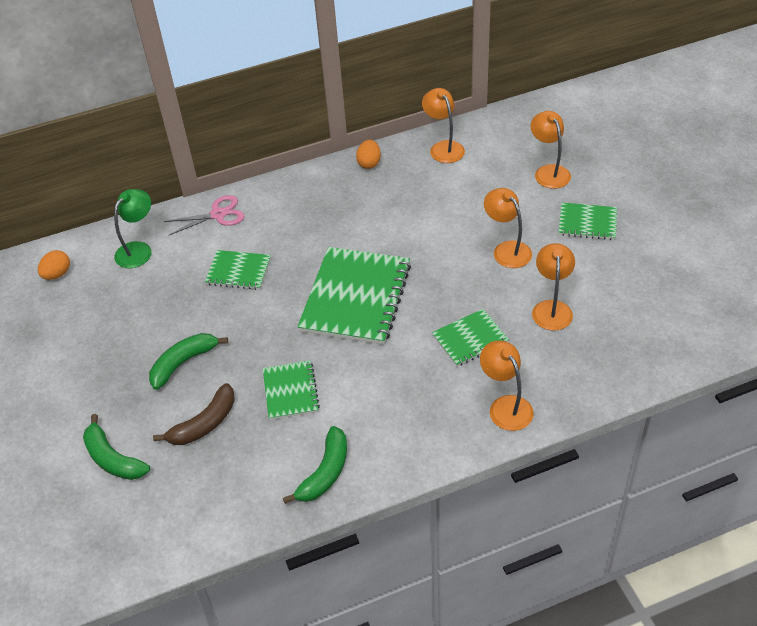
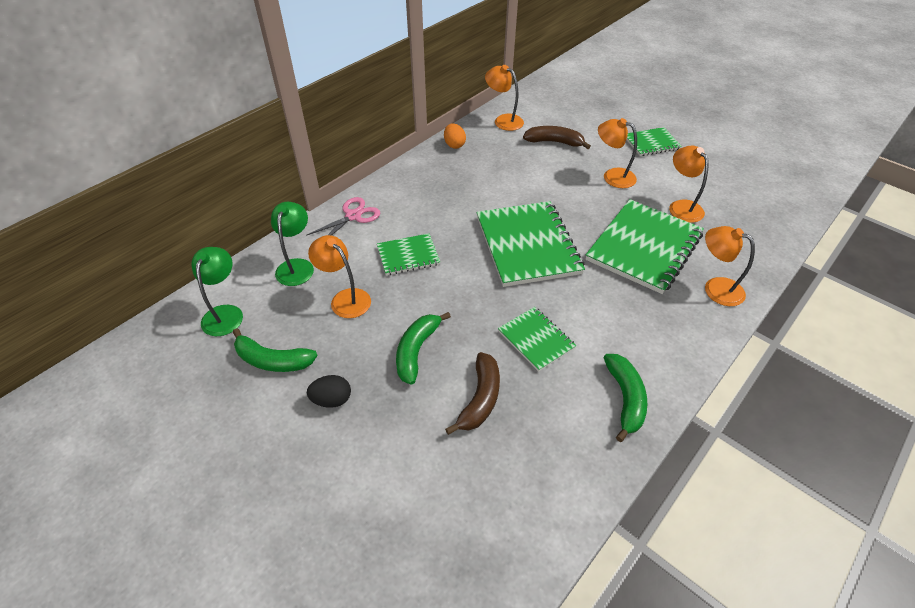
camera: 30 degrees left, 0 degrees up
orange egg [38,250,70,280] -> green lamp [191,247,243,336]
green banana [83,414,150,480] -> green banana moved to [233,328,318,372]
green notebook [432,309,509,366] -> green notebook [586,199,704,294], size x1.90
orange lamp [531,111,571,189] -> orange lamp moved to [308,235,371,318]
none -> black egg [307,375,351,408]
none -> brown banana [523,126,591,149]

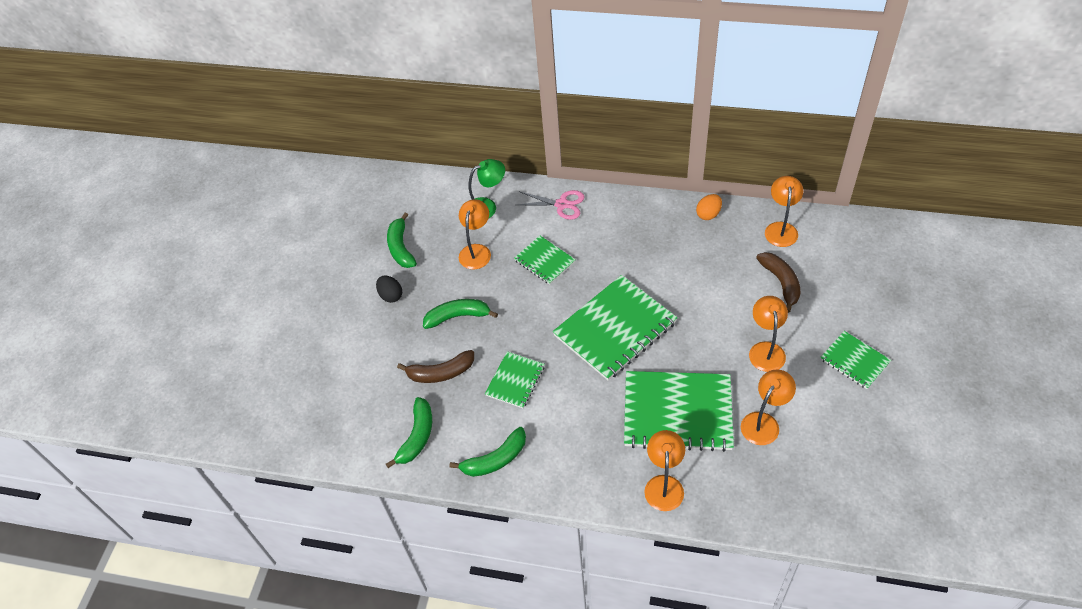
camera: 65 degrees right, 5 degrees up
green lamp [191,247,243,336] -> none
none -> green banana [386,397,432,468]

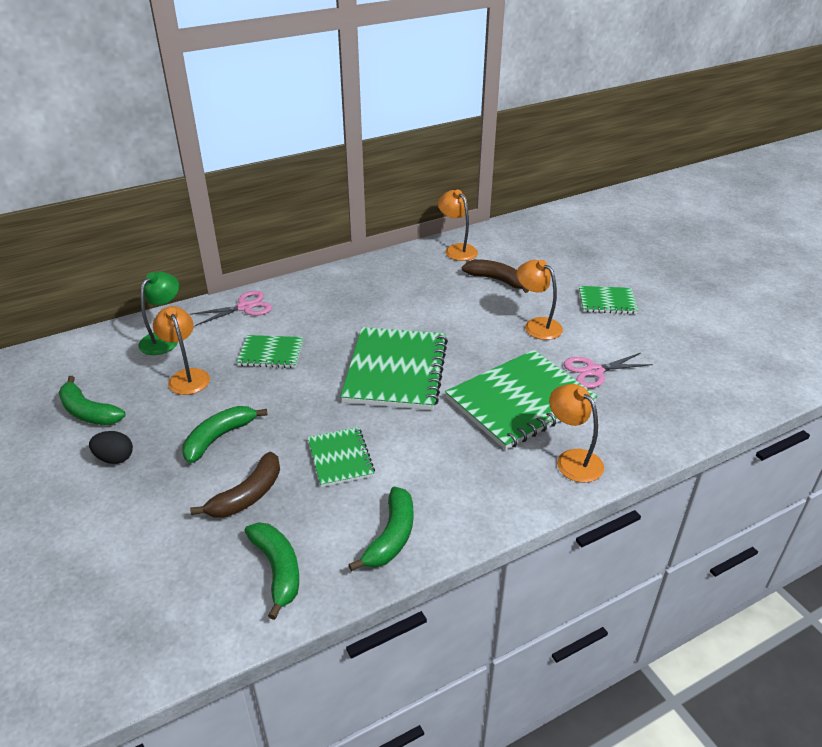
camera: 45 degrees left, 15 degrees down
orange egg [696,194,722,220] -> none
orange lamp [741,370,796,445] -> pink scissors [564,353,653,388]

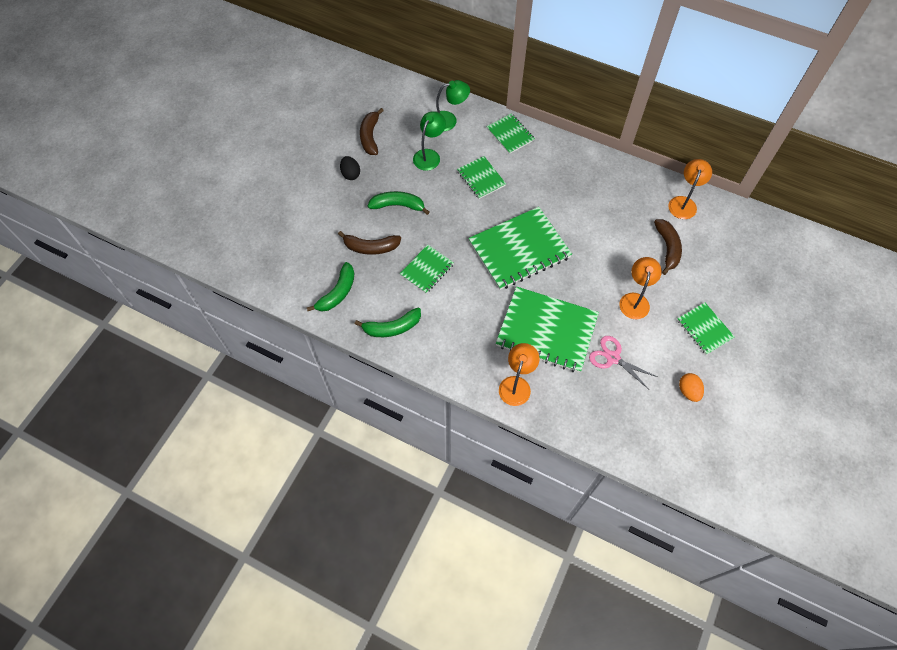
camera: 55 degrees right, 25 degrees up
green banana [58,376,126,425] -> brown banana [360,108,384,155]
orange lamp [153,306,210,395] -> green lamp [413,111,446,171]
pink scissors [190,291,272,326] -> green notebook [486,113,535,154]
none -> orange egg [679,373,704,402]

